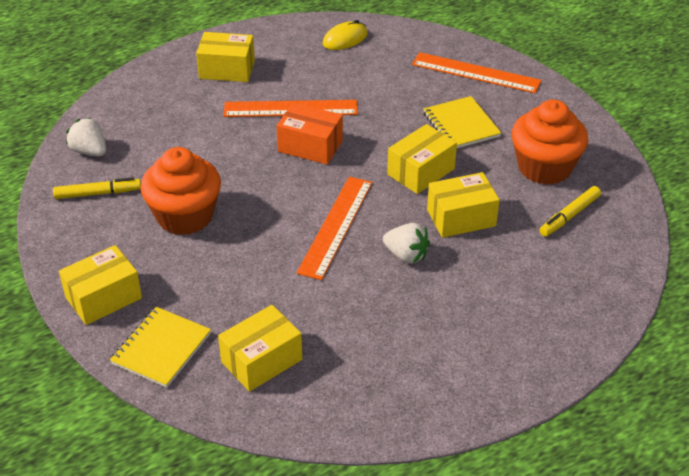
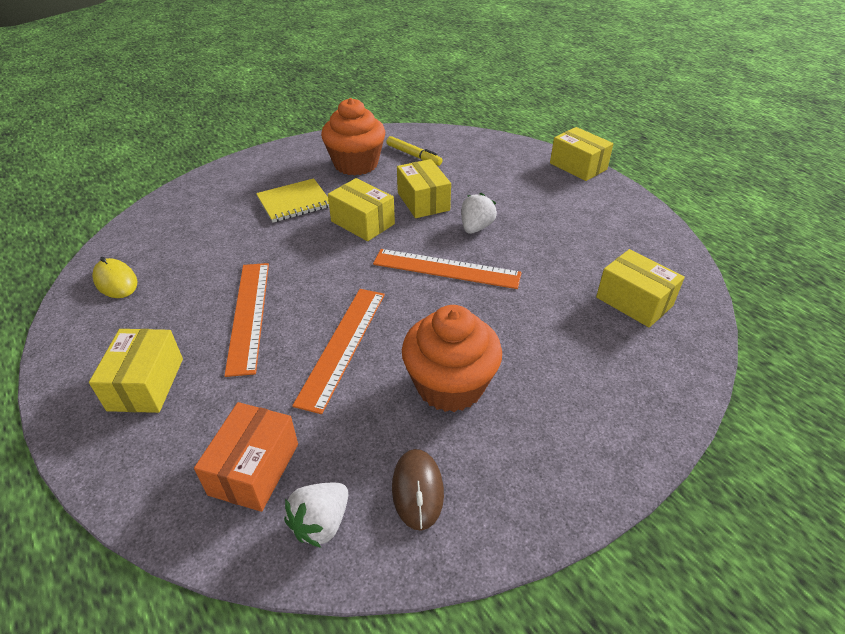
camera: 95 degrees left, 0 degrees up
yellow marker [53,177,141,199] -> brown mouse [392,449,444,531]
yellow box [59,245,142,325] -> yellow box moved to [550,127,614,181]
yellow notebook [110,307,211,388] -> none
orange box [277,102,343,165] -> orange box moved to [194,402,298,512]
orange ruler [412,52,541,93] -> orange ruler moved to [292,289,385,414]

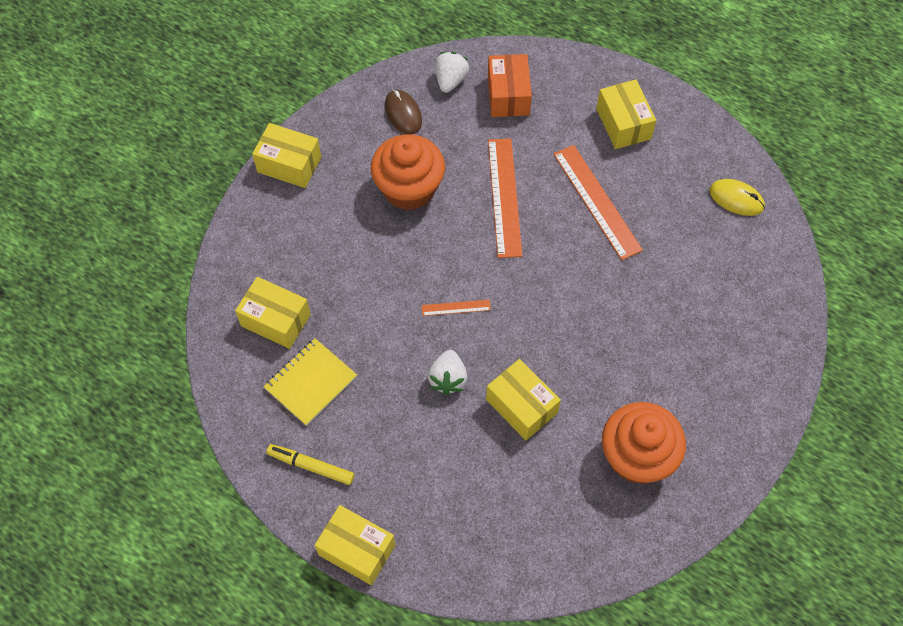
camera: 160 degrees right, 20 degrees up
yellow notebook [256,178,329,223] -> yellow notebook moved to [264,338,357,426]
yellow box [328,178,395,241] -> yellow box moved to [252,123,321,188]
orange ruler [373,249,522,289] -> orange ruler [422,300,491,316], size x0.47
yellow marker [387,136,443,166] -> yellow marker moved to [266,444,354,485]

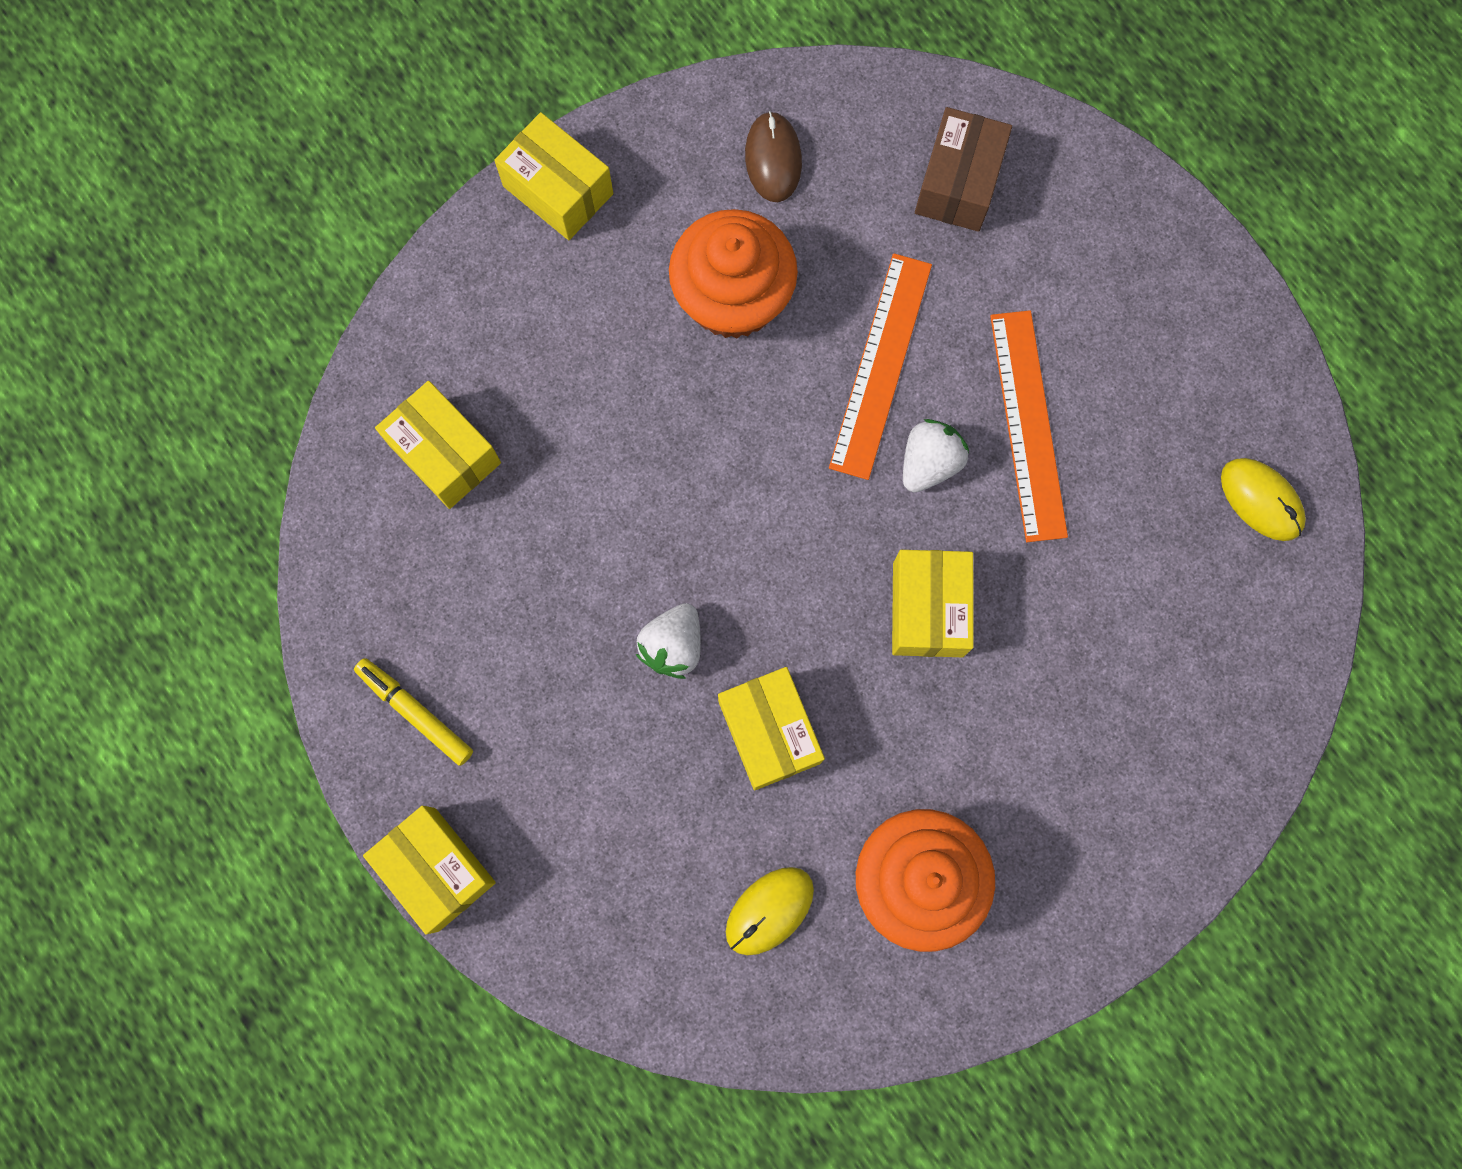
camera: 20 degrees right, 15 degrees up
yellow notebook [264,338,357,426] -> none
orange ruler [422,300,491,316] -> none
white strawberry [435,52,469,93] -> white strawberry moved to [903,419,969,493]
orange box [488,54,532,117] -> brown box [915,107,1012,232]
yellow box [596,79,656,149] -> yellow box moved to [892,550,974,657]
none -> yellow mouse [726,867,814,955]

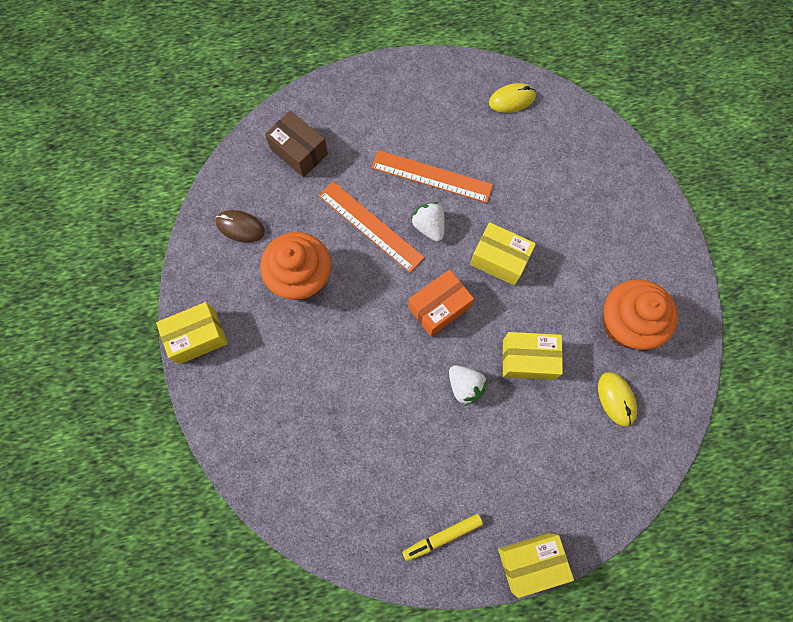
camera: 65 degrees left, 5 degrees down
yellow box [375,381,501,509] -> none
none -> orange box [408,269,474,337]

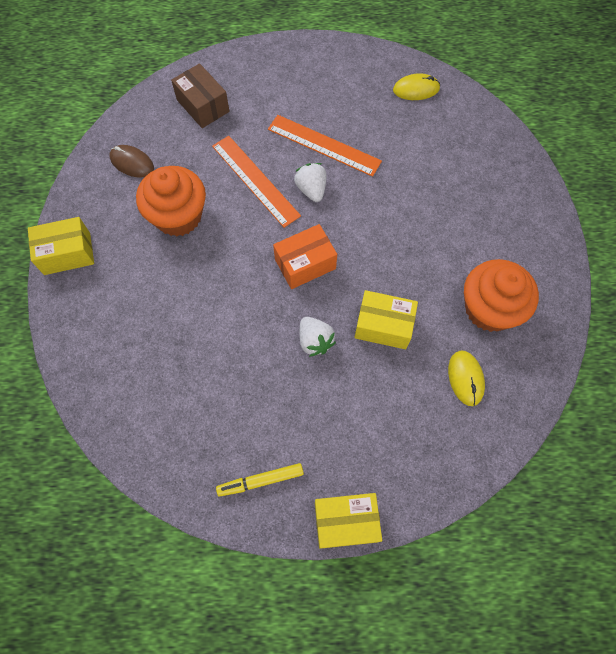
camera: 10 degrees right, 5 degrees down
yellow box [470,222,536,286] -> none

